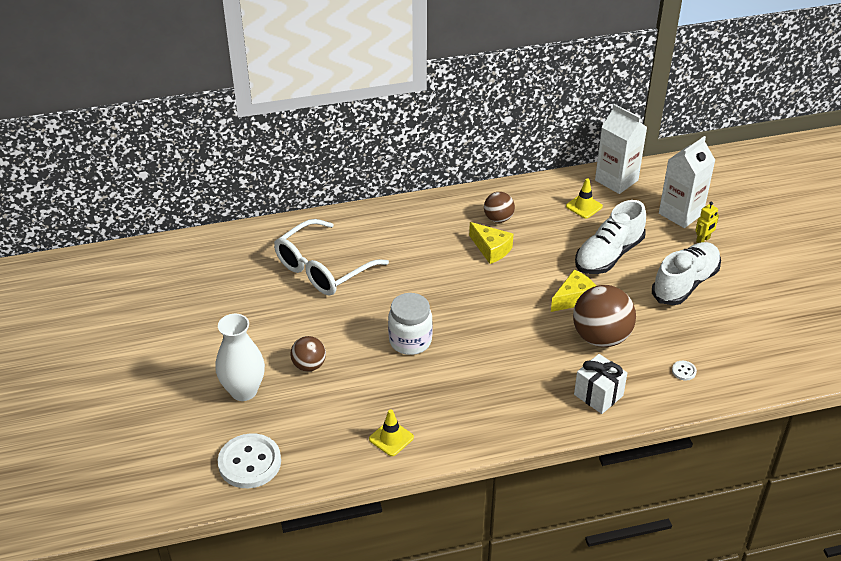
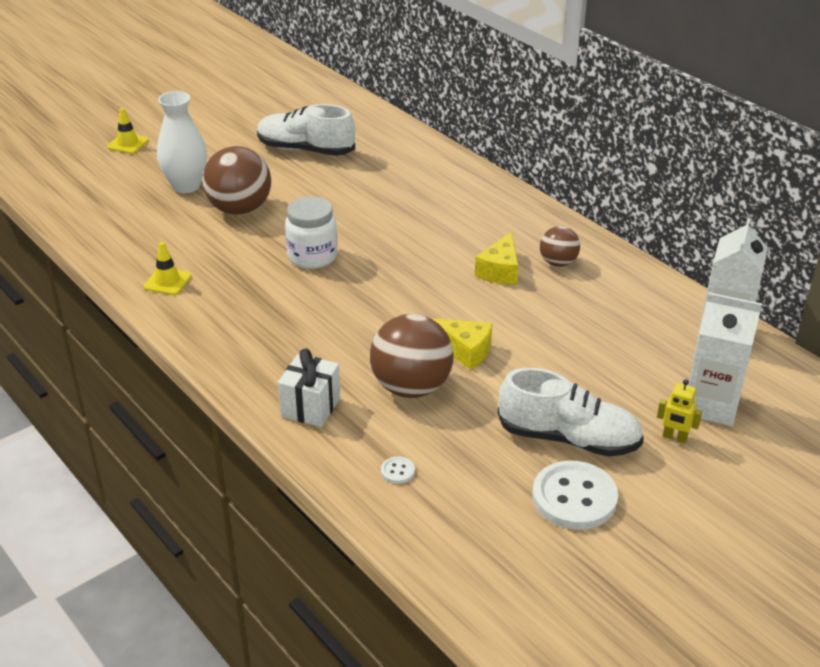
camera: 65 degrees right, 5 degrees down
white button [218,433,281,488] -> white button moved to [532,460,618,530]
white glasses [274,219,389,295] -> none
brown ball [290,336,326,372] -> brown ball [202,146,271,215], size x1.79
yellow traffic cone [566,178,603,219] -> yellow traffic cone moved to [107,108,149,154]
white shoe [575,200,646,274] -> white shoe moved to [257,104,355,156]

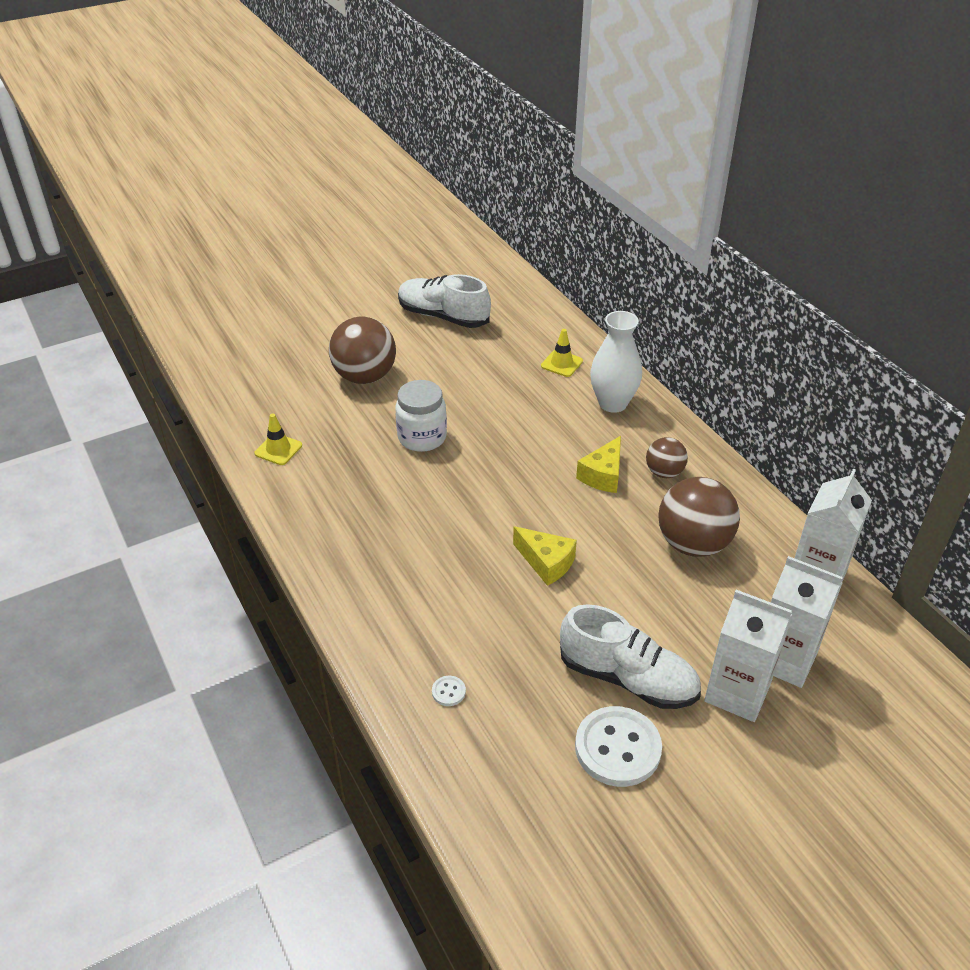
camera: 10 degrees right, 5 degrees up
yellow traffic cone [107,108,149,154] -> yellow traffic cone moved to [541,329,583,377]
white vase [157,91,207,193] -> white vase moved to [590,311,642,413]
white gift [278,348,340,427] -> none
brown ball [370,314,454,398] -> brown ball moved to [658,477,740,557]
yellow robot [657,379,702,443] -> white carton [704,590,793,722]

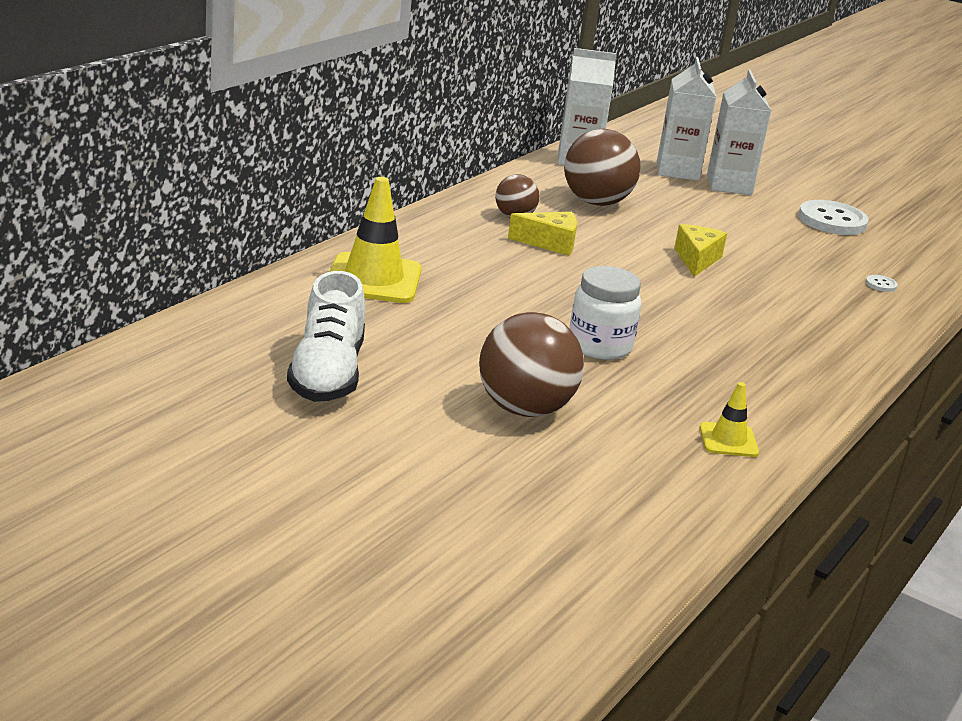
camera: 120 degrees left, 15 degrees down
yellow traffic cone [541,329,583,377] -> yellow traffic cone [330,177,422,303], size x1.92
white shoe [560,604,701,709] -> none
white vase [590,311,642,413] -> none

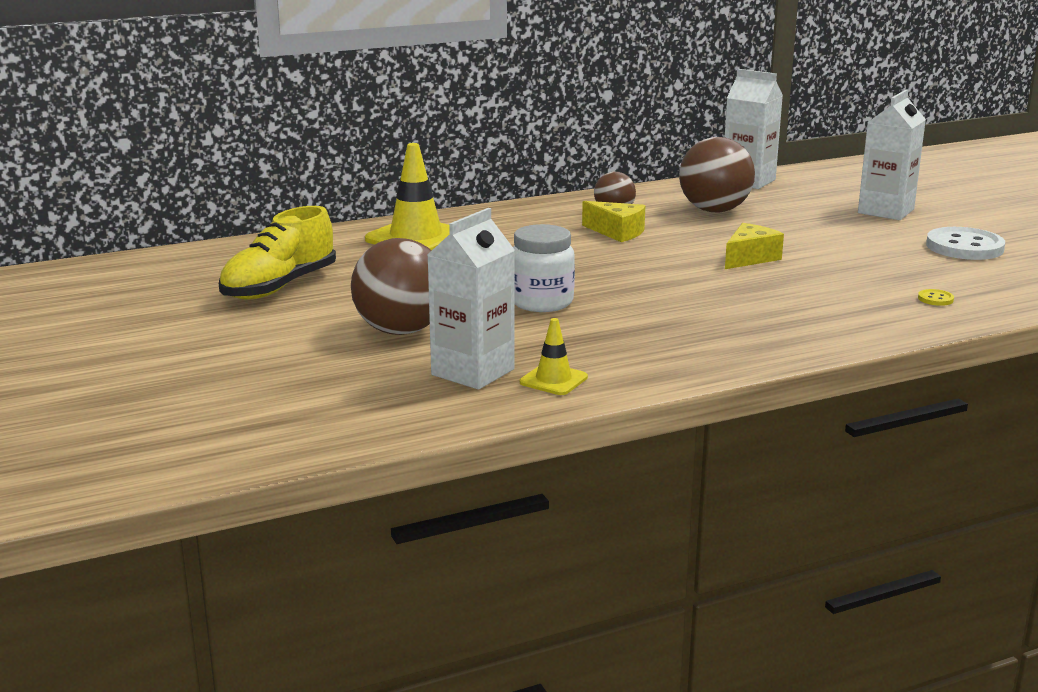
camera: 35 degrees right, 5 degrees down
white shoe [287,271,365,402] -> yellow shoe [219,206,336,300]
white carton [657,57,716,181] -> white carton moved to [427,208,515,390]
white button [866,275,898,292] -> yellow button [918,289,954,306]

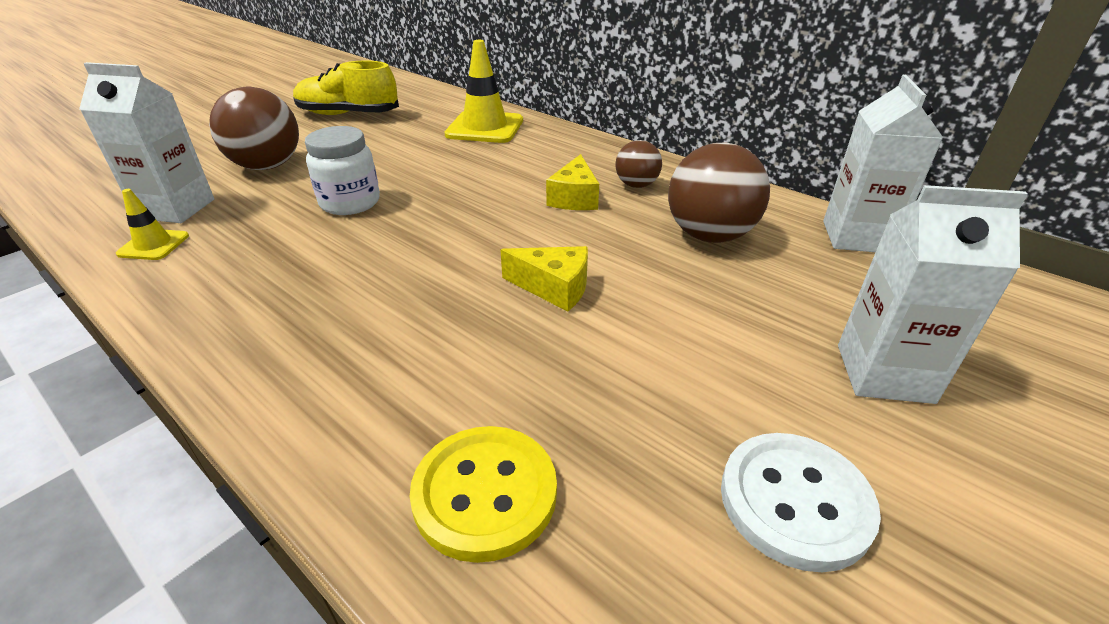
camera: 65 degrees right, 15 degrees up
yellow button [918,289,954,306] -> yellow button [410,426,557,563], size x2.42

